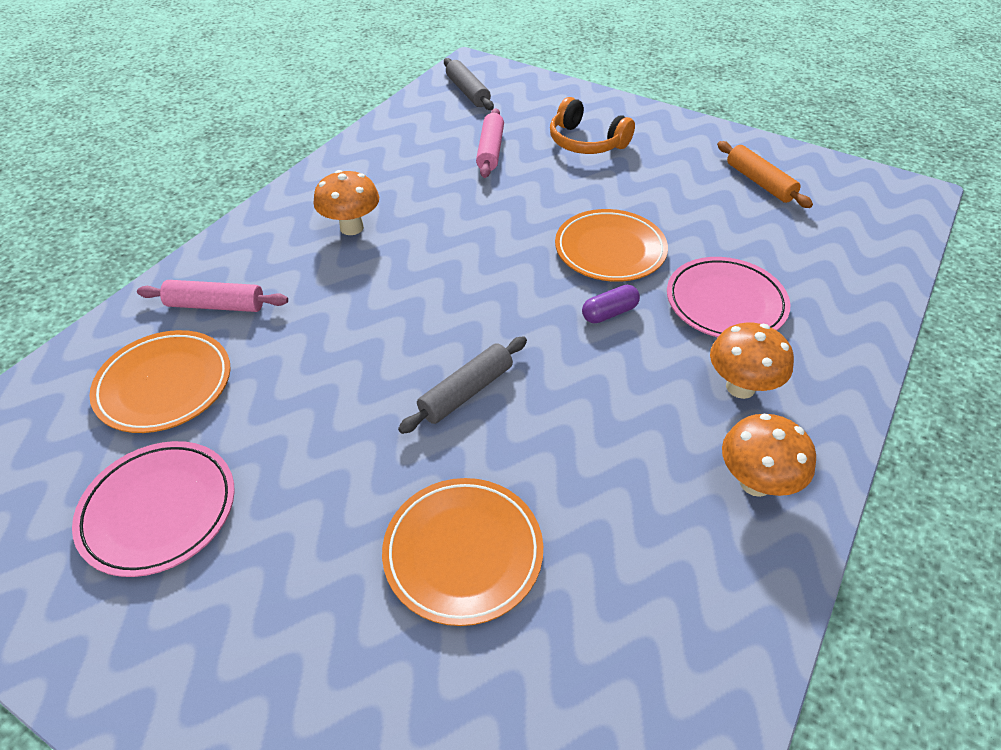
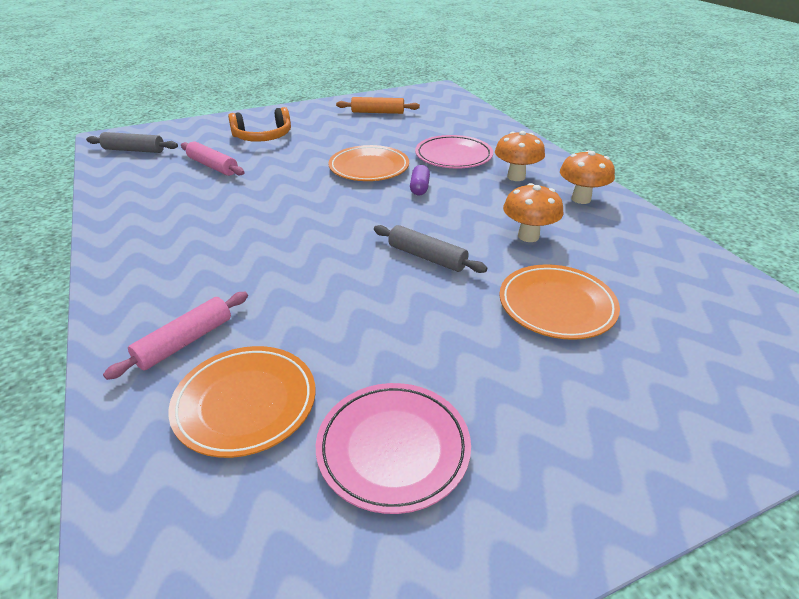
camera: 55 degrees left, 10 degrees down
orange mushroom [314,170,379,235] -> orange mushroom moved to [503,183,564,242]
grey rolling pin [398,336,527,434] -> grey rolling pin turned 45 degrees counterclockwise [374,225,487,273]

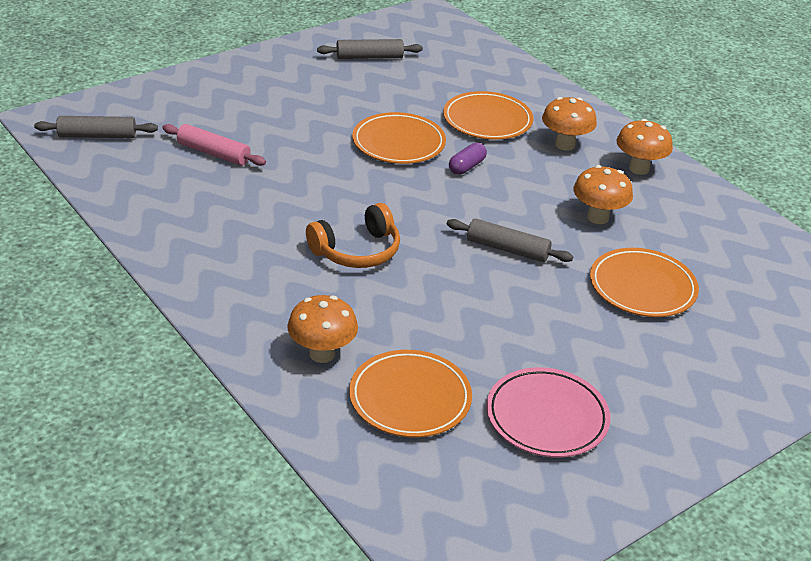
camera: 15 degrees left, 0 degrees up
pink rolling pin [103,292,248,380] -> orange mushroom [287,295,358,363]
orange headphones [228,107,291,142] -> orange headphones moved to [306,203,400,268]
orange rolling pin [336,97,420,114] -> grey rolling pin [317,39,423,59]
purple capsule [410,165,430,196] -> purple capsule turned 45 degrees clockwise [449,143,487,175]
pink plate [415,135,493,169] -> orange plate [443,91,533,140]

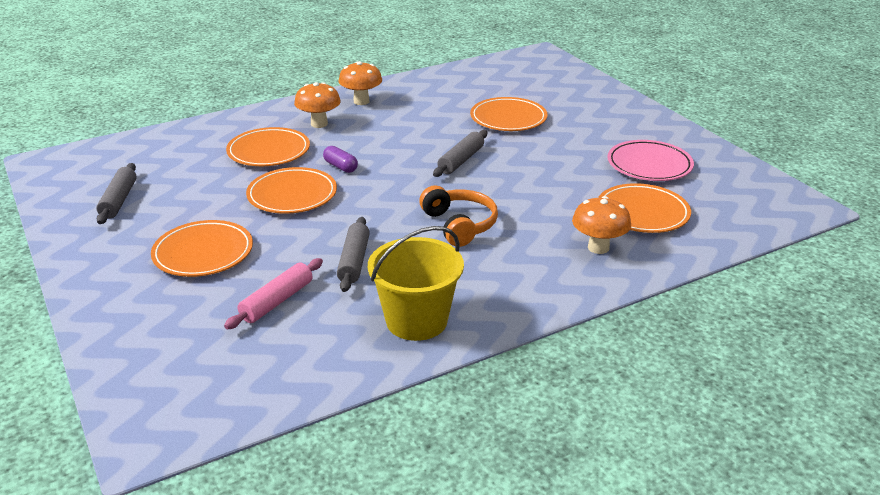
camera: 80 degrees left, 5 degrees down
grey rolling pin [34,116,158,138] -> grey rolling pin moved to [337,217,370,292]
orange mushroom [573,165,633,224] -> none
none -> orange plate [151,220,253,277]
none -> yellow bucket [368,226,464,341]

